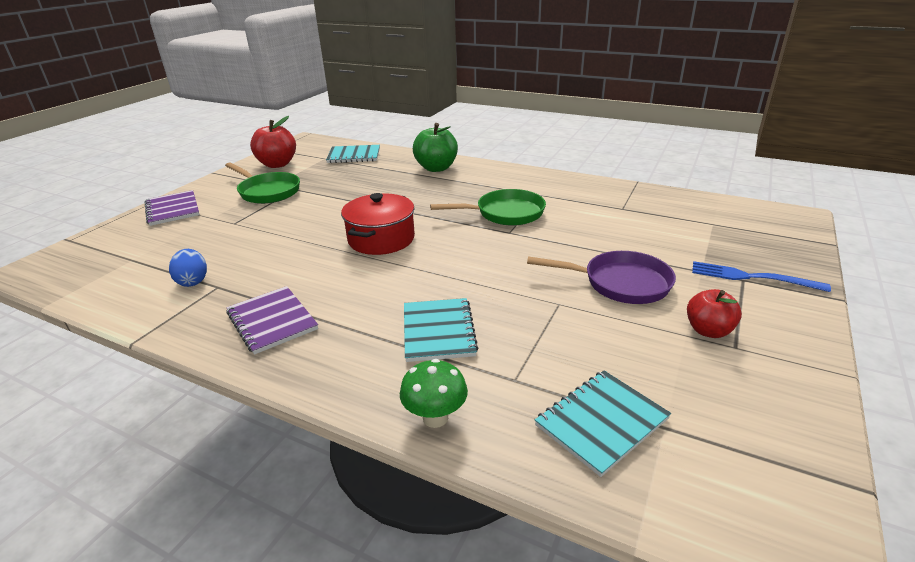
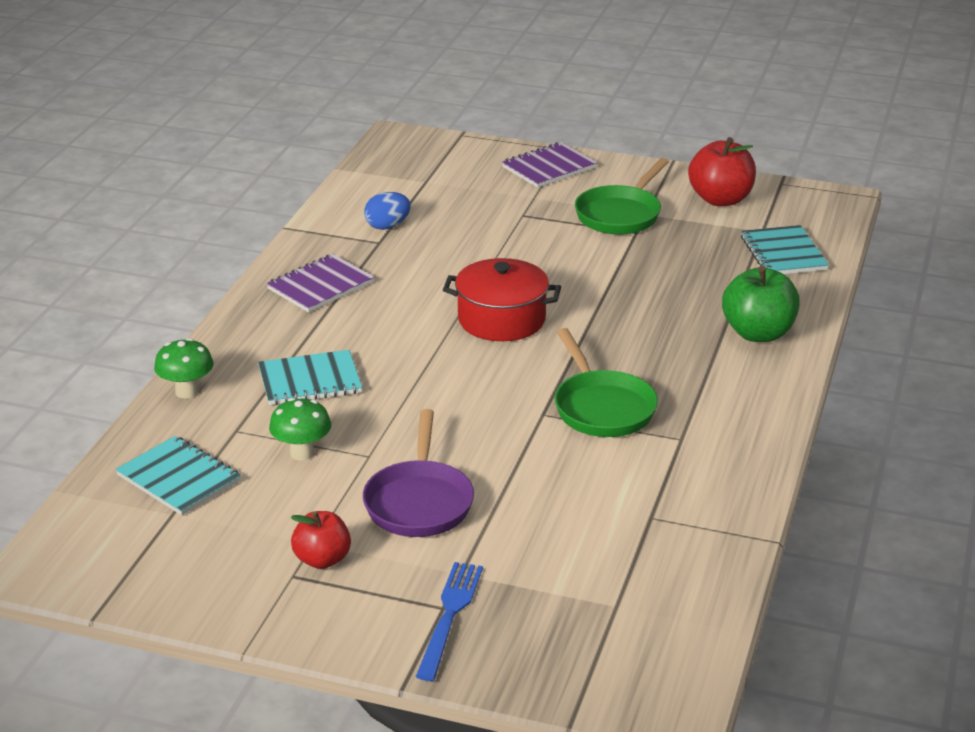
camera: 80 degrees right, 0 degrees up
none -> green mushroom [269,398,331,460]

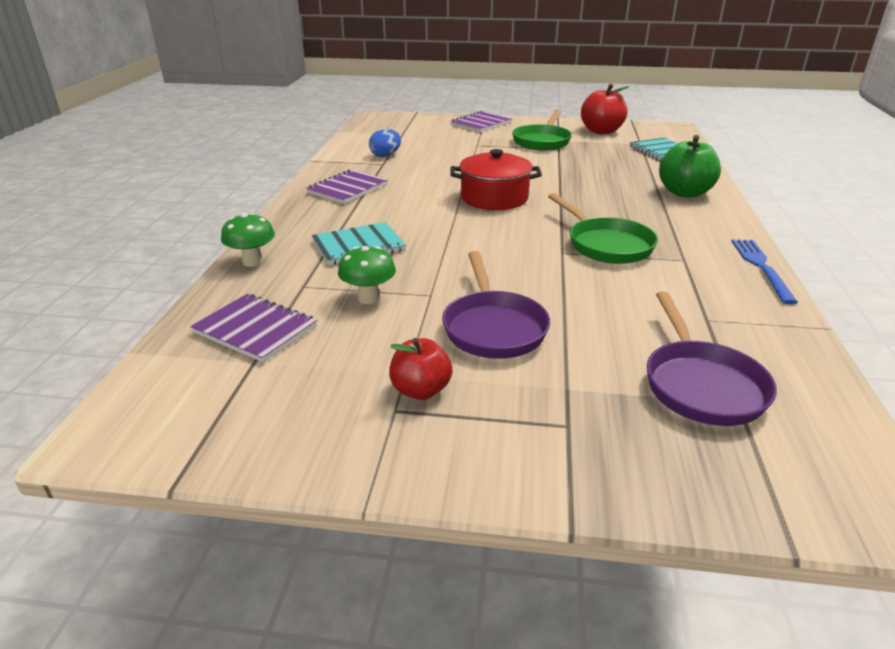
camera: 10 degrees left, 0 degrees up
turquoise notebook [115,436,241,515] -> purple notebook [190,294,317,363]
blue fork [416,562,483,681] -> blue fork moved to [731,239,798,304]
none -> purple pan [647,291,777,426]

